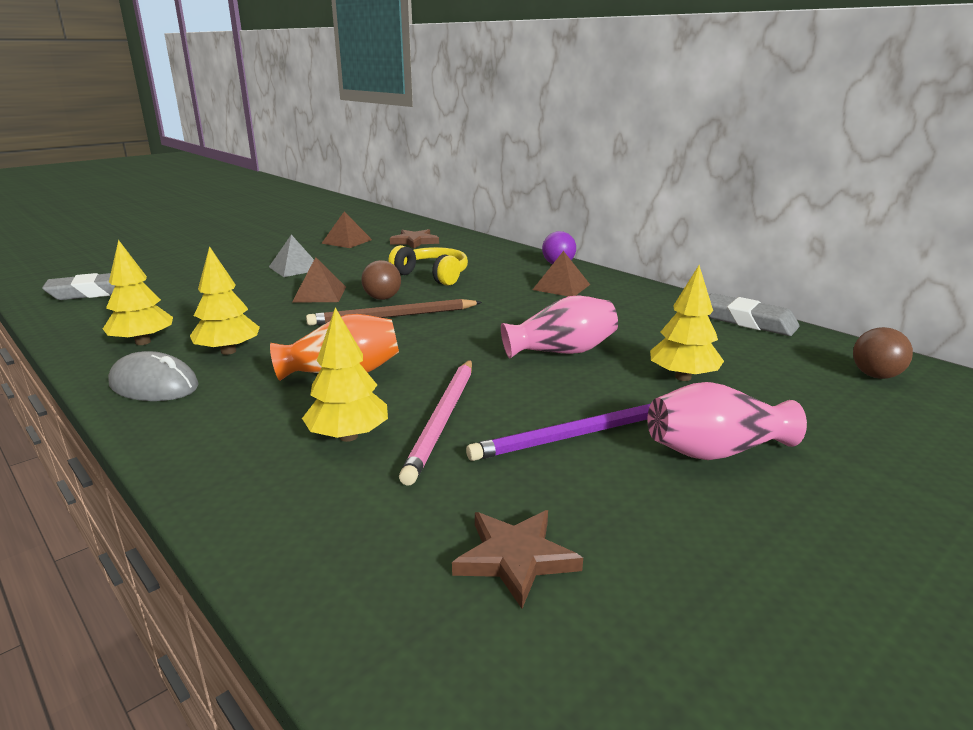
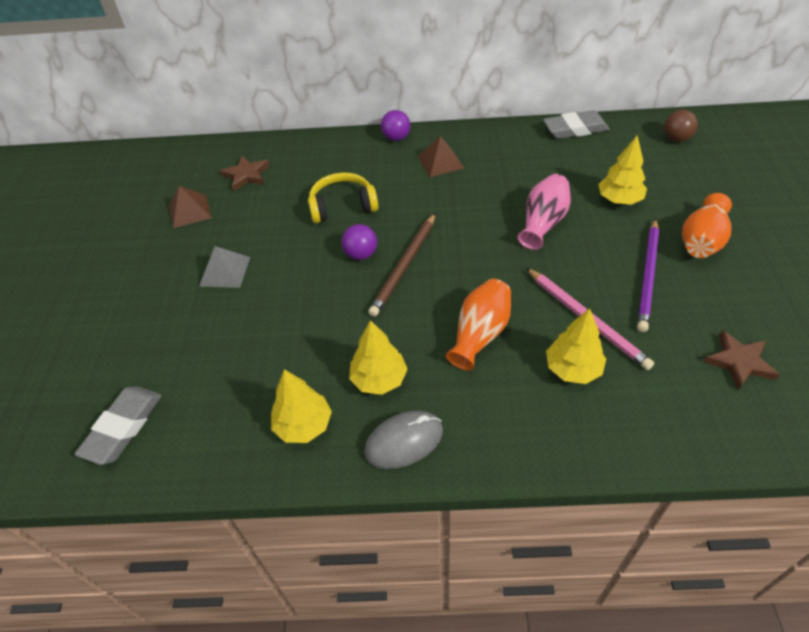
camera: 45 degrees left, 25 degrees up
brown pyramid [292,257,346,303] -> none
brown ball [361,260,401,300] -> purple ball [342,224,377,260]
pink vase [647,382,807,460] -> orange vase [682,193,732,258]

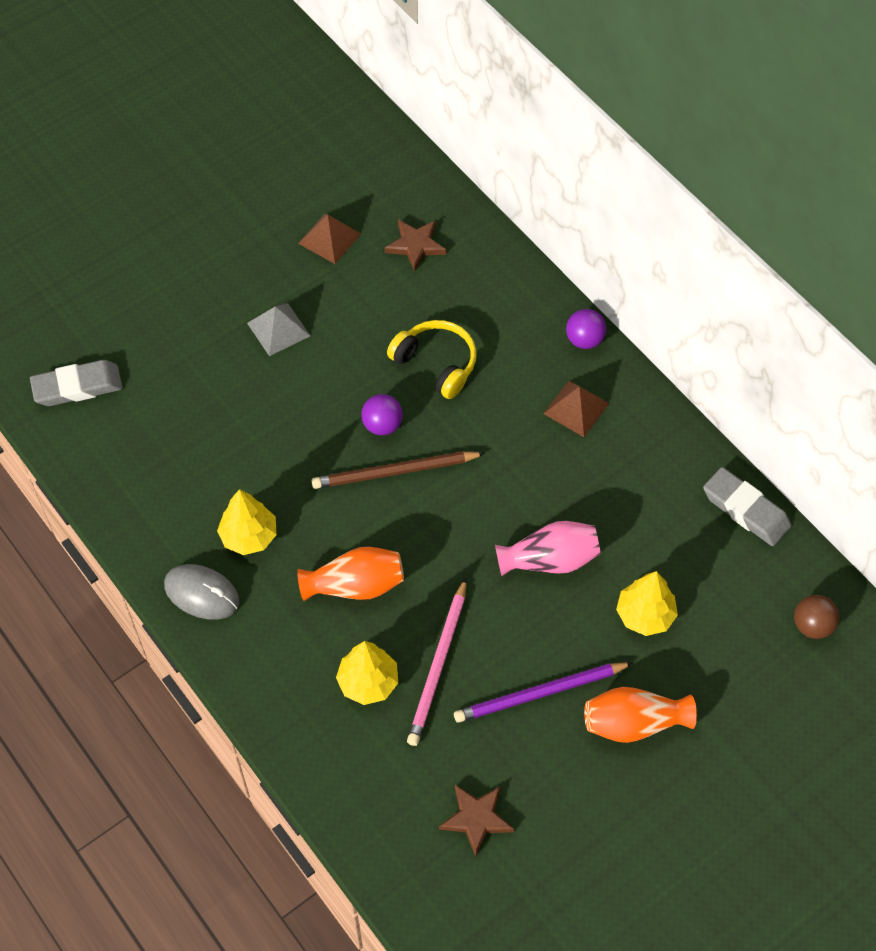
camera: 50 degrees right, 10 degrees up
yellow tree [271,369,332,443] -> none

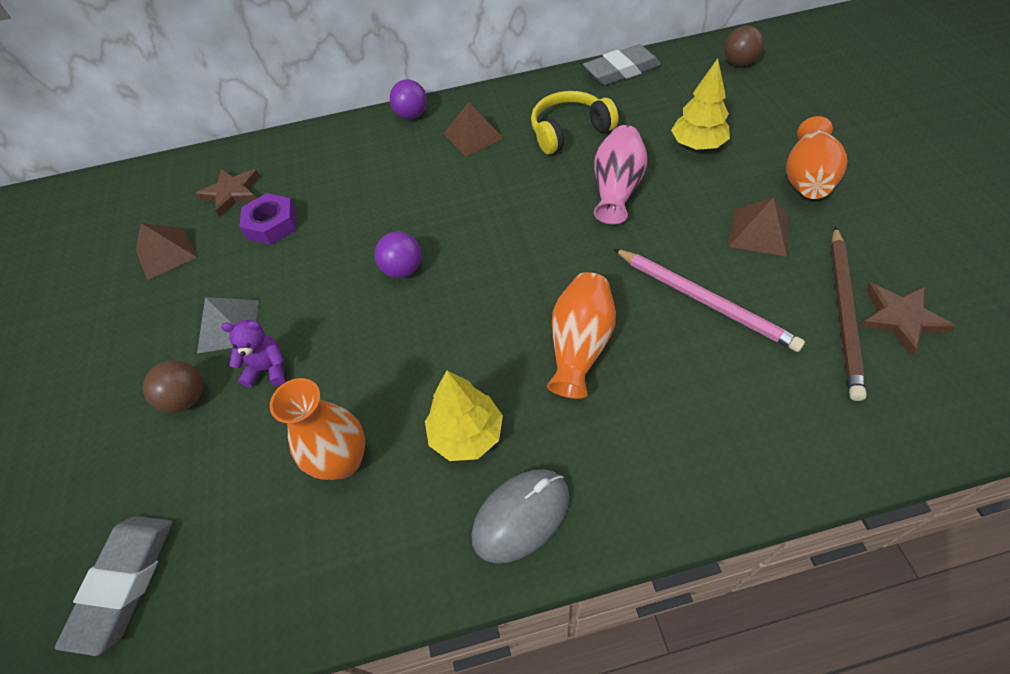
camera: 60 degrees left, 5 degrees down
brown pencil [312,451,485,489] -> brown pencil moved to [830,226,867,401]
yellow tree [336,641,398,705] -> none
yellow headphones [387,320,477,399] -> yellow headphones moved to [531,91,619,155]
purple pencil [454,662,633,723] -> brown pyramid [729,197,790,257]
none -> brown ball [143,360,203,413]
none -> purple teddy bear [221,320,285,387]
none -> purple nut [239,193,297,245]
none -> orange vase [270,378,365,480]

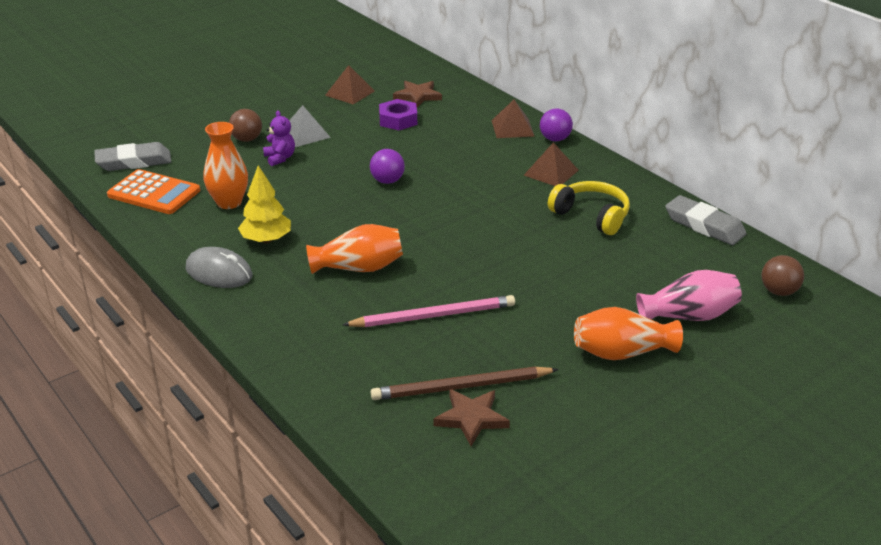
camera: 60 degrees right, 20 degrees down
pink vase [594,125,647,224] -> pink vase moved to [636,270,742,321]
pink pencil [614,249,805,352] -> pink pencil turned 120 degrees counterclockwise [343,295,515,327]
yellow tree [671,58,730,150] -> none
brown pyramid [729,197,790,257] -> brown pyramid moved to [492,100,535,138]
none -> orange calculator [107,169,200,214]

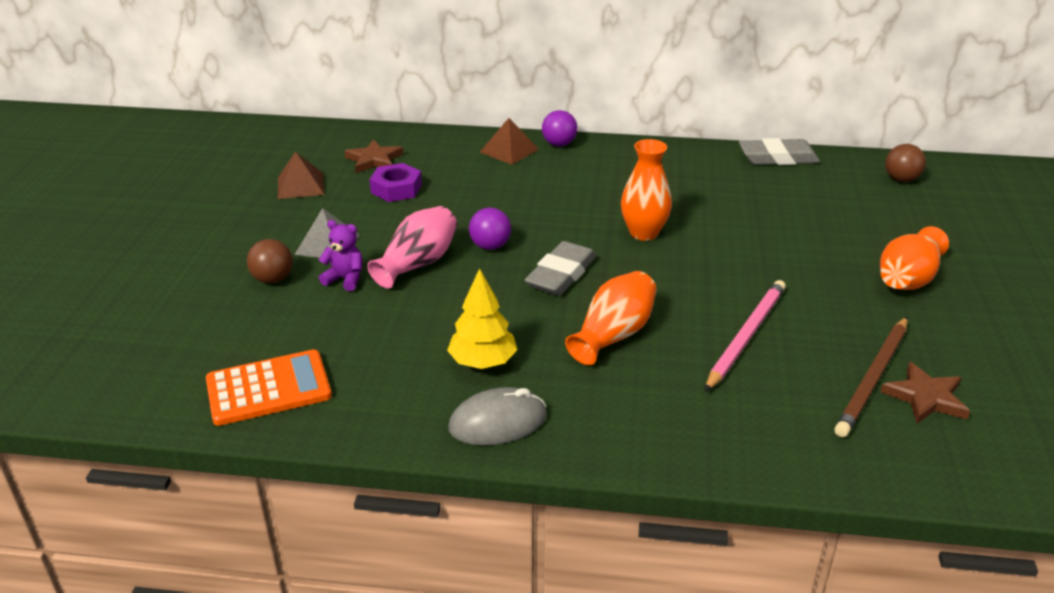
camera: 45 degrees left, 0 degrees up
grey eraser [94,142,172,171] -> grey eraser moved to [525,241,596,296]
orange vase [203,122,248,209] -> orange vase moved to [621,139,672,241]
brown pyramid [524,142,579,186] -> none
yellow headphones [548,181,630,235] -> none
pink vase [636,270,742,321] -> pink vase moved to [367,206,457,289]

